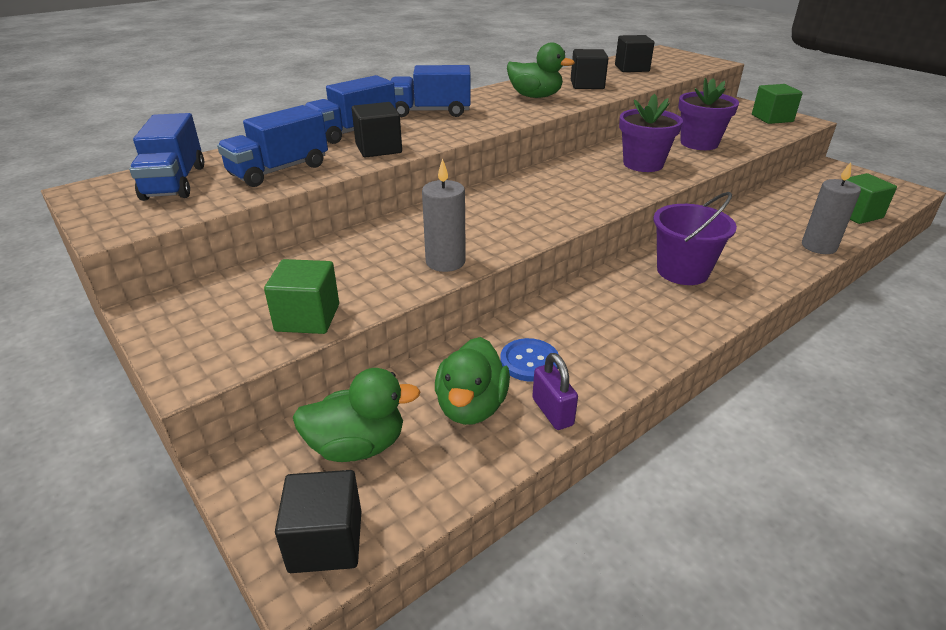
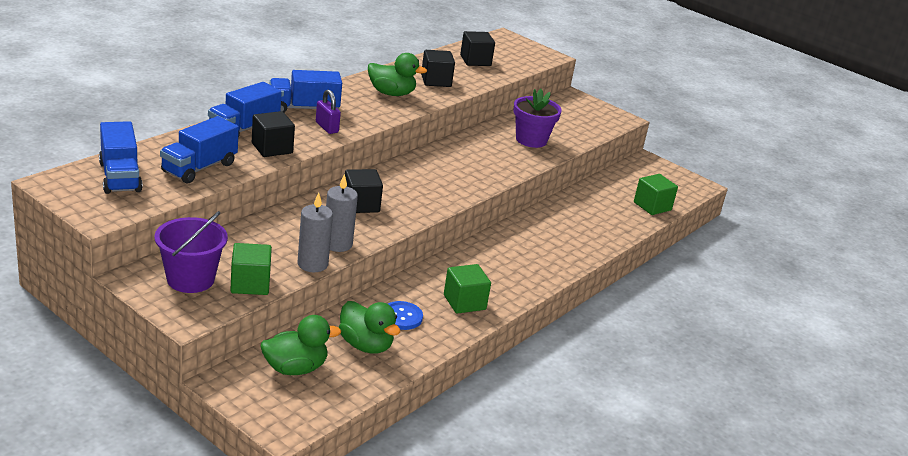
camera: 15 degrees left, 5 degrees down
black cube [275,470,361,573] -> black cube moved to [345,169,383,213]
green duck [435,337,510,425] -> green duck turned 45 degrees counterclockwise [339,301,400,354]
purple padlock [532,353,578,430] -> purple padlock moved to [316,90,341,134]
purple flower pot [619,94,683,172] -> none
purple bucket [653,192,737,285] -> purple bucket moved to [155,211,228,293]
green cube [752,84,803,124] -> green cube moved to [444,264,491,314]
grey candle [802,162,861,254] -> grey candle moved to [297,193,333,272]

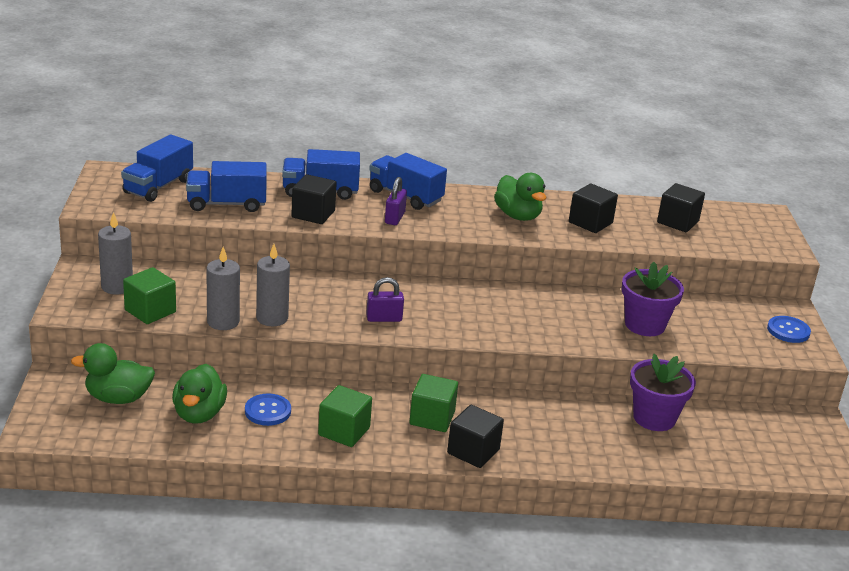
camera: 50 degrees right, 0 degrees up
purple bucket [155,211,228,293] -> grey candle [98,212,133,295]
green duck [260,315,341,375] -> green duck turned 150 degrees clockwise [71,343,155,404]
black cube [345,169,383,213] -> black cube moved to [447,405,504,468]
green cube [634,174,678,215] -> green cube moved to [410,374,458,432]
none -> purple padlock [366,277,404,322]
none -> purple flower pot [630,354,696,431]
none -> blue button [767,316,811,343]

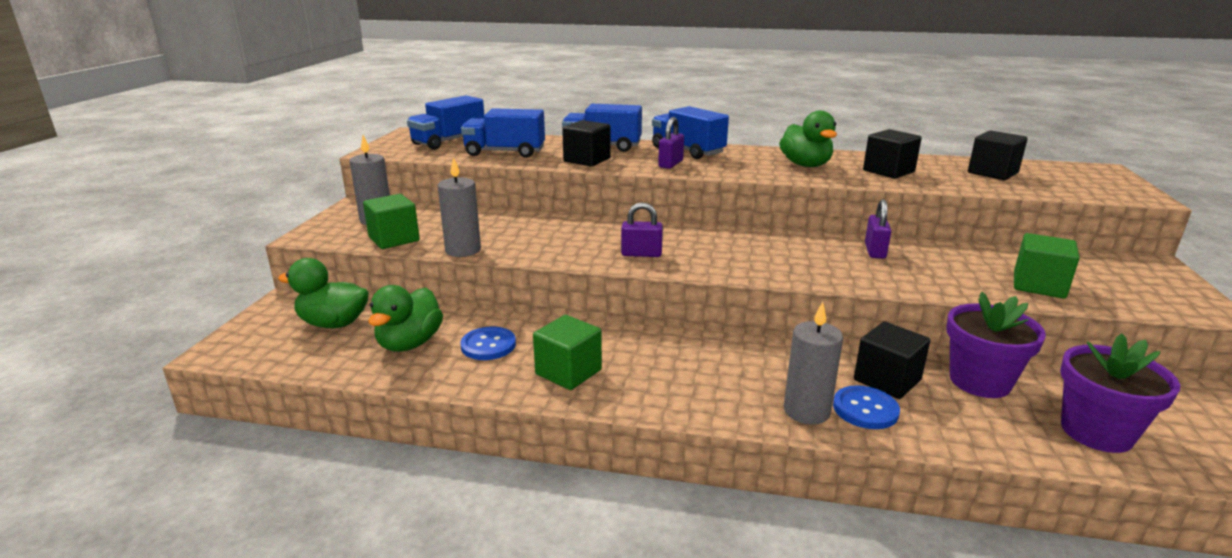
camera: 15 degrees right, 5 degrees down
grey candle [256,244,290,326] -> grey candle moved to [784,302,843,425]
green cube [410,374,458,432] -> green cube moved to [1014,233,1080,299]
black cube [447,405,504,468] -> black cube moved to [854,322,930,399]
purple flower pot [622,262,684,336] -> purple flower pot moved to [1060,333,1180,453]
blue button [767,316,811,343] -> blue button moved to [833,385,900,429]
none -> purple padlock [865,199,891,259]

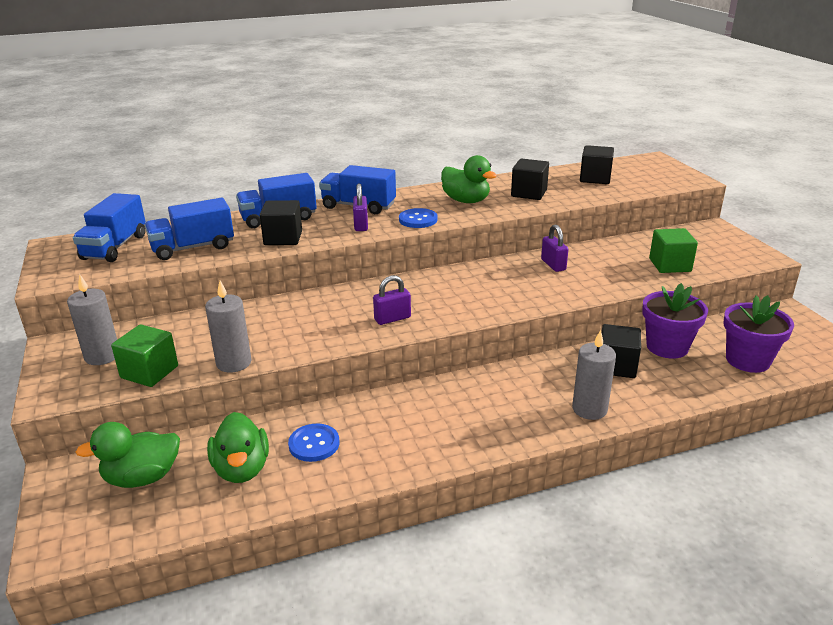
camera: 30 degrees left, 5 degrees up
green cube [533,315,602,390] -> none
blue button [833,385,900,429] -> blue button moved to [399,208,438,228]

